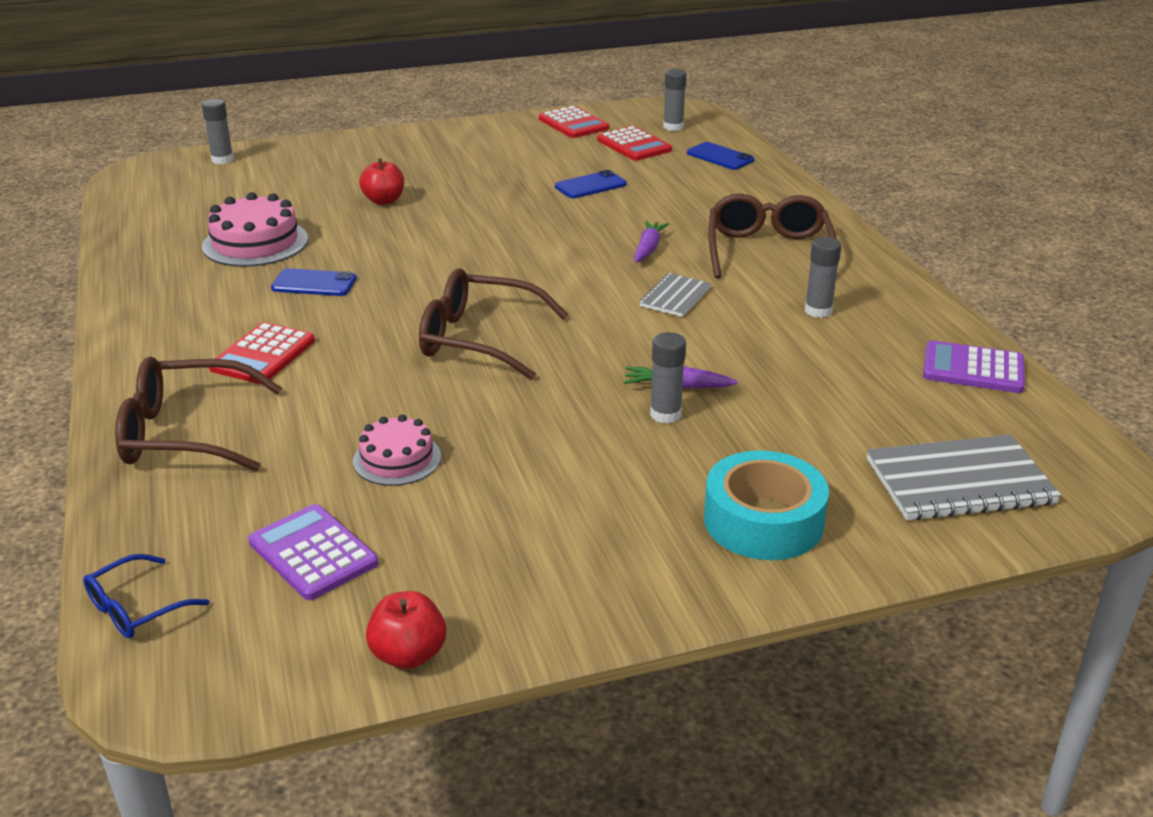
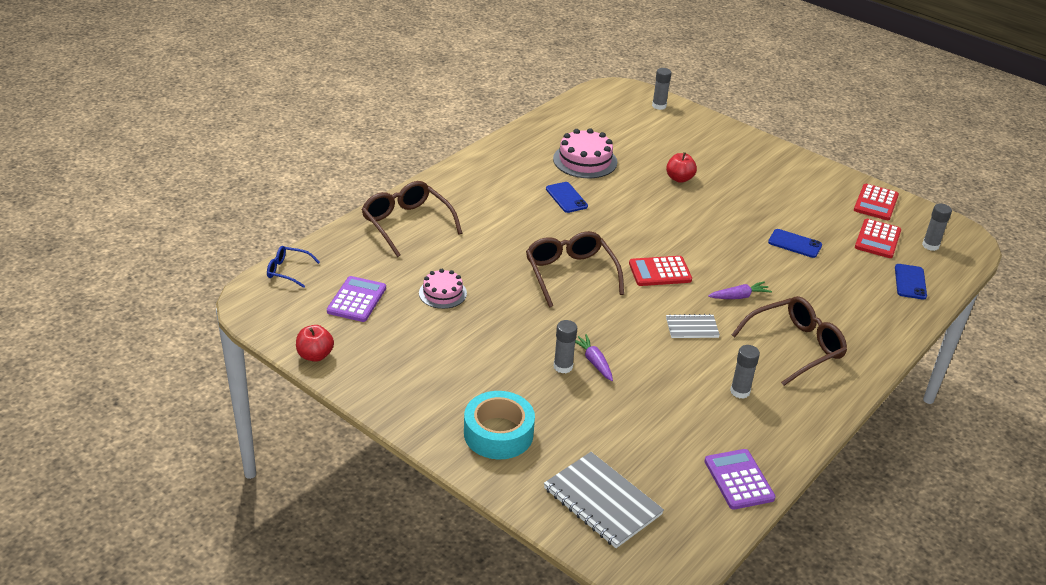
camera: 55 degrees right, 5 degrees up
red calculator [209,322,315,384] -> red calculator moved to [629,256,692,286]

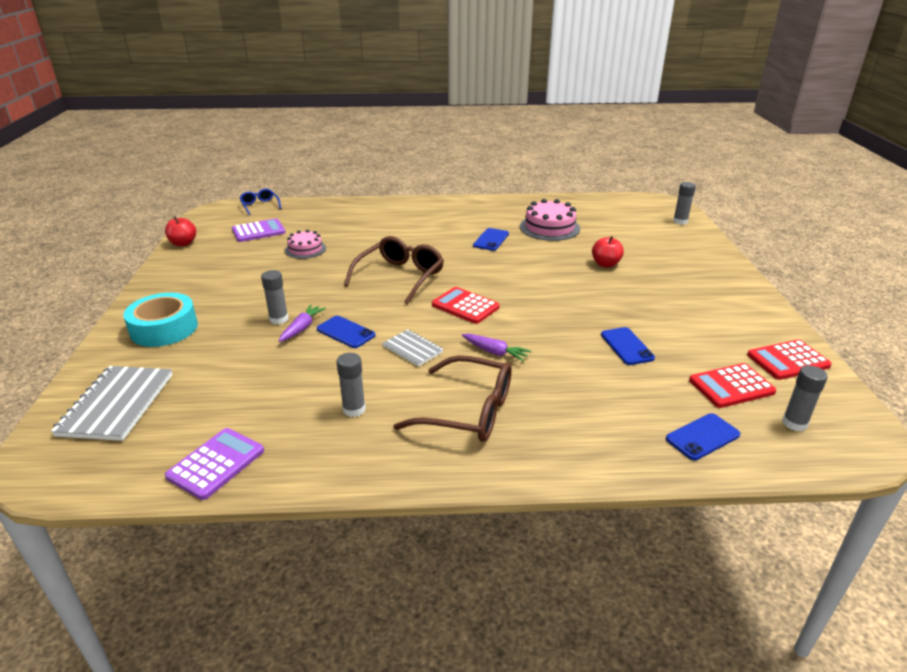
camera: 50 degrees right, 5 degrees down
brown glasses [362,181,462,257] -> none
none -> blue phone [317,316,375,348]

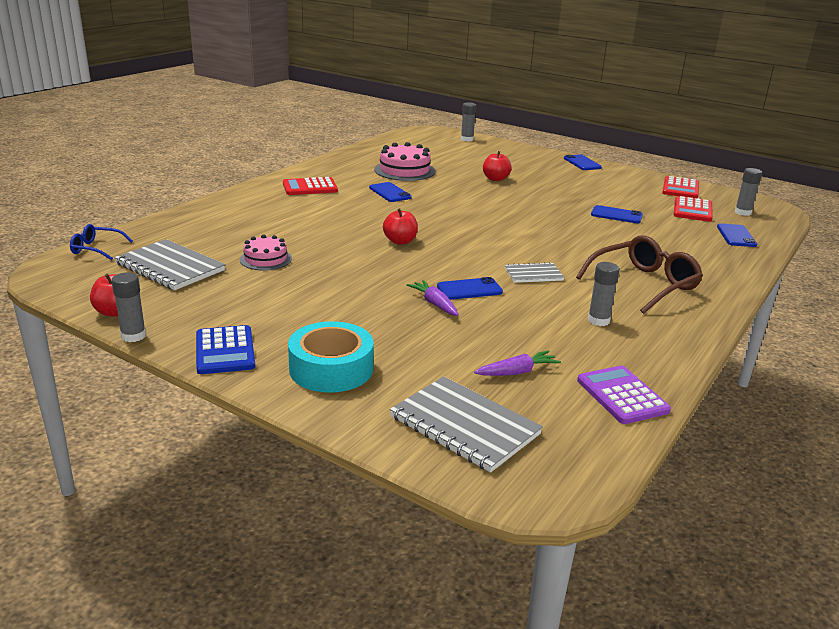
camera: 55 degrees left, 5 degrees down
purple calculator [232,218,285,242] -> grey notebook [114,239,225,290]
grey glue stick [261,270,289,324] -> grey glue stick moved to [112,272,146,342]
brown glasses [344,236,444,304] -> red apple [383,208,418,245]
red calculator [432,287,500,324] -> red calculator moved to [283,177,338,195]
purple carrot [462,334,532,362] -> purple carrot moved to [474,350,561,376]
none -> blue calculator [196,325,255,374]
none -> blue phone [564,155,602,170]

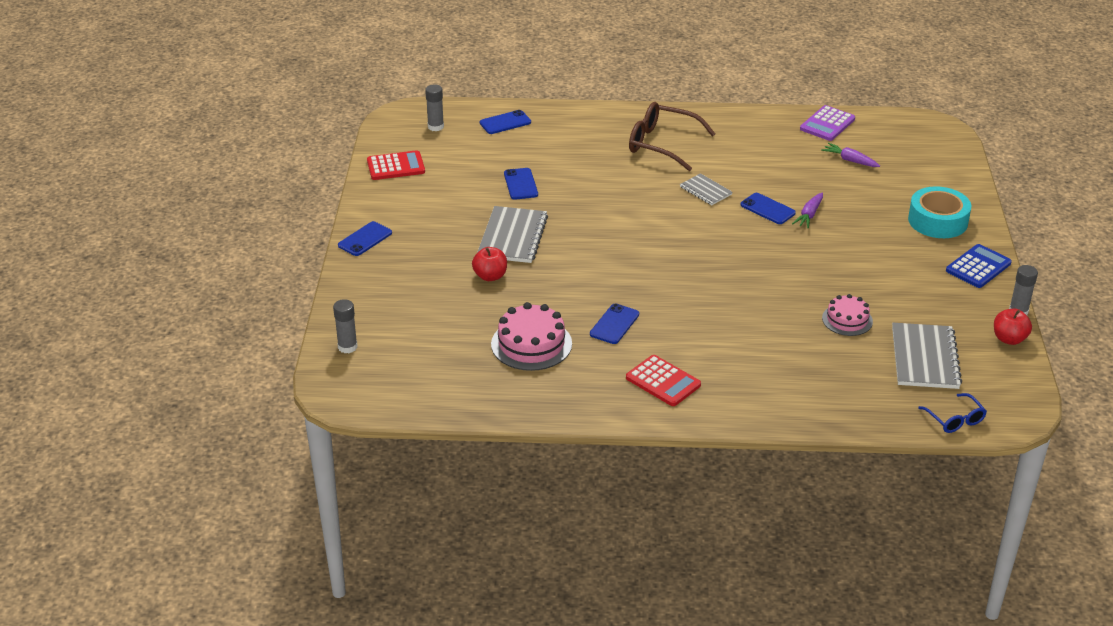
camera: 120 degrees left, 10 degrees up
red apple [383,208,418,245] -> none
grey notebook [390,376,543,473] -> grey notebook moved to [477,206,548,263]
grey glue stick [588,262,620,326] -> none
red calculator [673,196,713,222] -> none

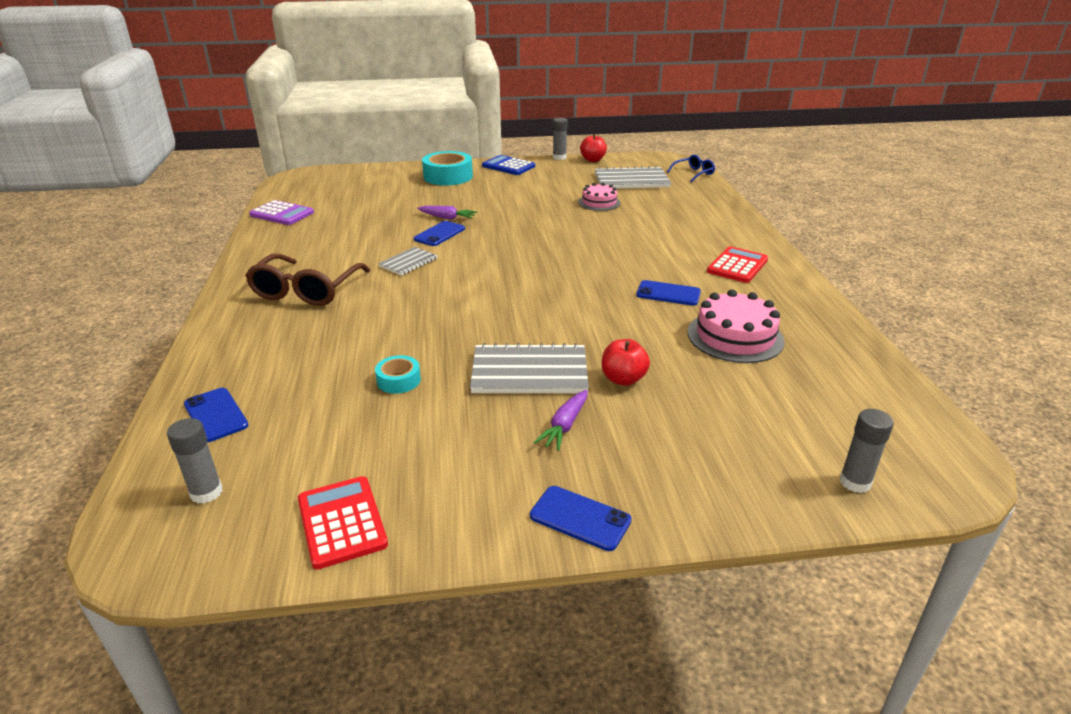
camera: 100 degrees left, 5 degrees down
blue phone [504,168,538,200] -> turquoise tape [375,355,421,394]
purple carrot [821,143,880,167] -> purple carrot moved to [534,390,588,451]

